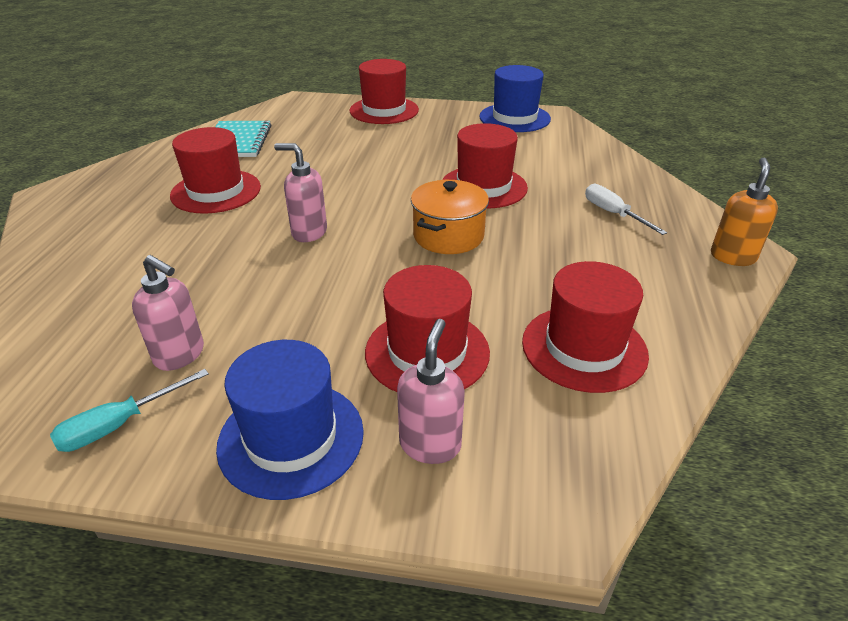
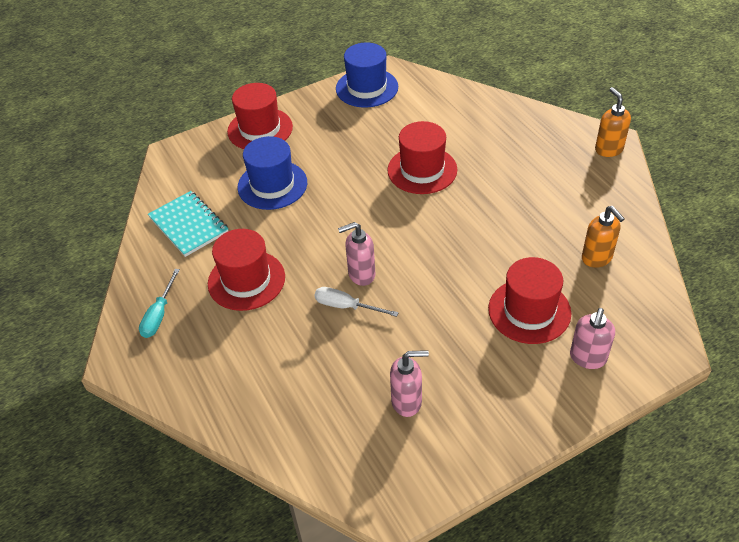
camera: 35 degrees left, 10 degrees up
turquoise screwdriver [50,369,209,452] -> turquoise screwdriver moved to [139,269,180,338]
blue hat [216,340,364,500] -> blue hat moved to [237,136,307,210]
pink soap dispenser [397,319,465,464] -> pink soap dispenser turned 135 degrees counterclockwise [570,308,615,369]
orange pot [411,180,489,254] -> none
red hat [522,261,649,393] -> orange soap dispenser [582,206,625,268]
white screwdriver [585,184,667,235] -> white screwdriver moved to [315,287,399,317]

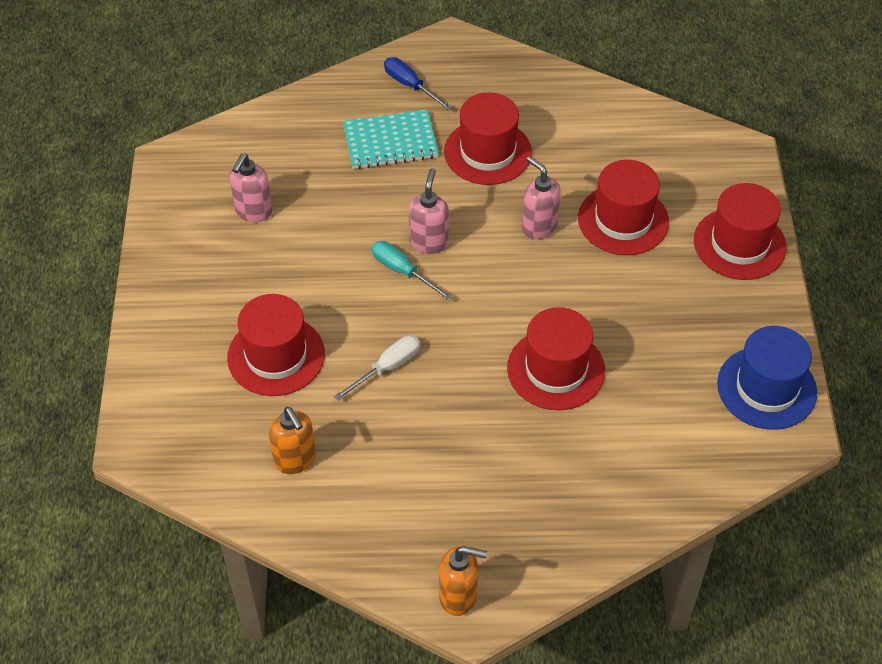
camera: 115 degrees right, 5 degrees up
turquoise screwdriver [139,269,180,338] -> turquoise screwdriver moved to [372,241,452,301]
turquoise notebook [148,191,228,257] -> turquoise notebook moved to [343,110,439,169]
blue hat [237,136,307,210] -> red hat [578,160,669,255]
white screwdriver [315,287,399,317] -> white screwdriver moved to [334,335,420,401]
pink soap dispenser [570,308,615,369] -> pink soap dispenser moved to [522,156,561,239]
orange soap dispenser [582,206,625,268] -> orange soap dispenser turned 120 degrees counterclockwise [269,407,316,474]
none -> blue screwdriver [384,57,452,111]

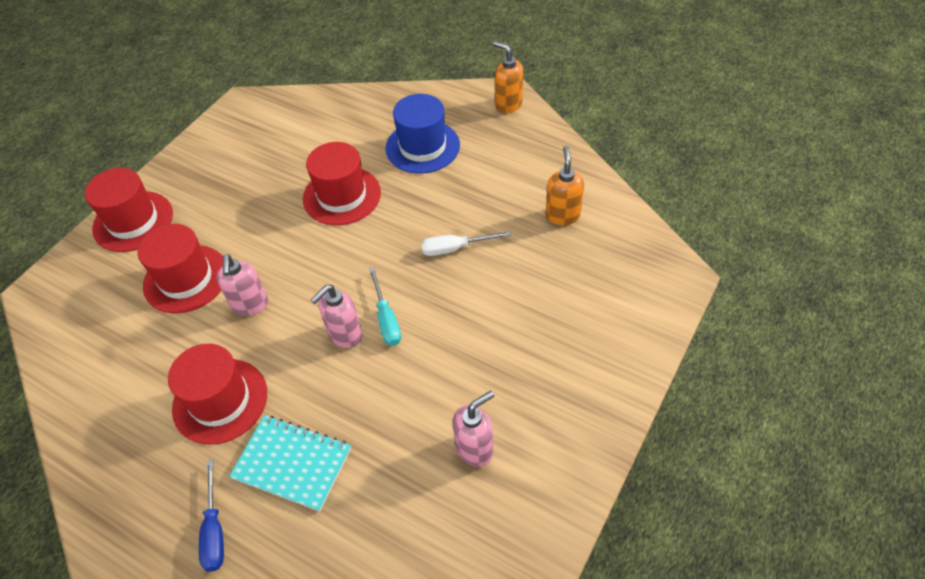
camera: 145 degrees left, 0 degrees up
red hat [227,294,325,396] -> none
blue hat [717,326,817,430] -> blue hat moved to [385,94,460,174]

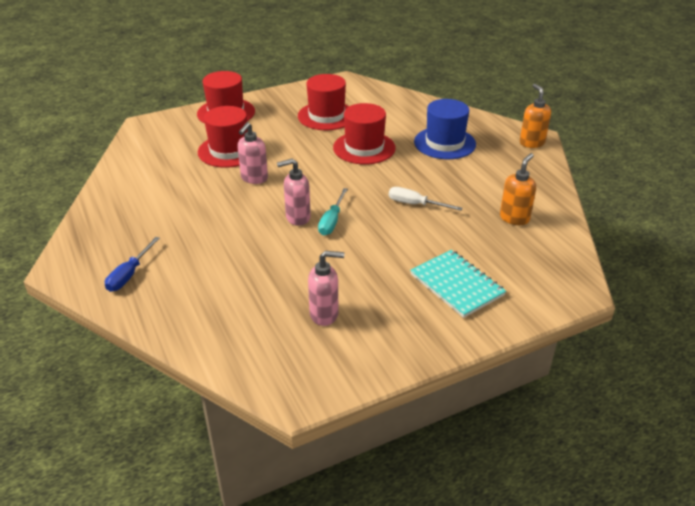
camera: 30 degrees right, 15 degrees down
red hat [168,344,267,445] -> red hat moved to [298,74,349,130]
turquoise notebook [229,415,351,512] -> turquoise notebook moved to [410,250,506,318]

